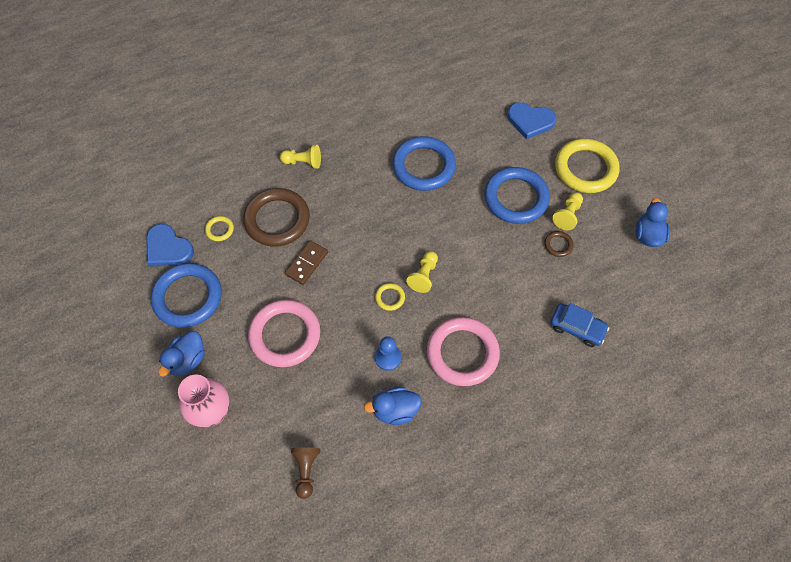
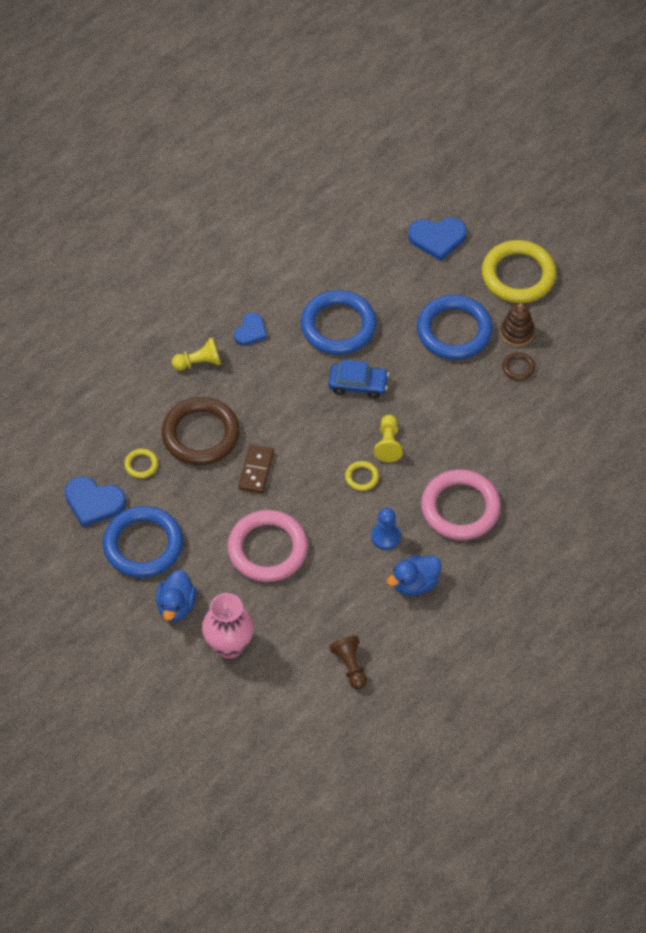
camera: 20 degrees left, 5 degrees down
blue car [551,303,609,347] -> blue car moved to [328,360,389,399]
yellow pawn [552,192,583,230] -> brown stacking toy [501,303,534,347]
blue duck [636,198,670,247] -> none
none -> blue heart [234,313,267,345]

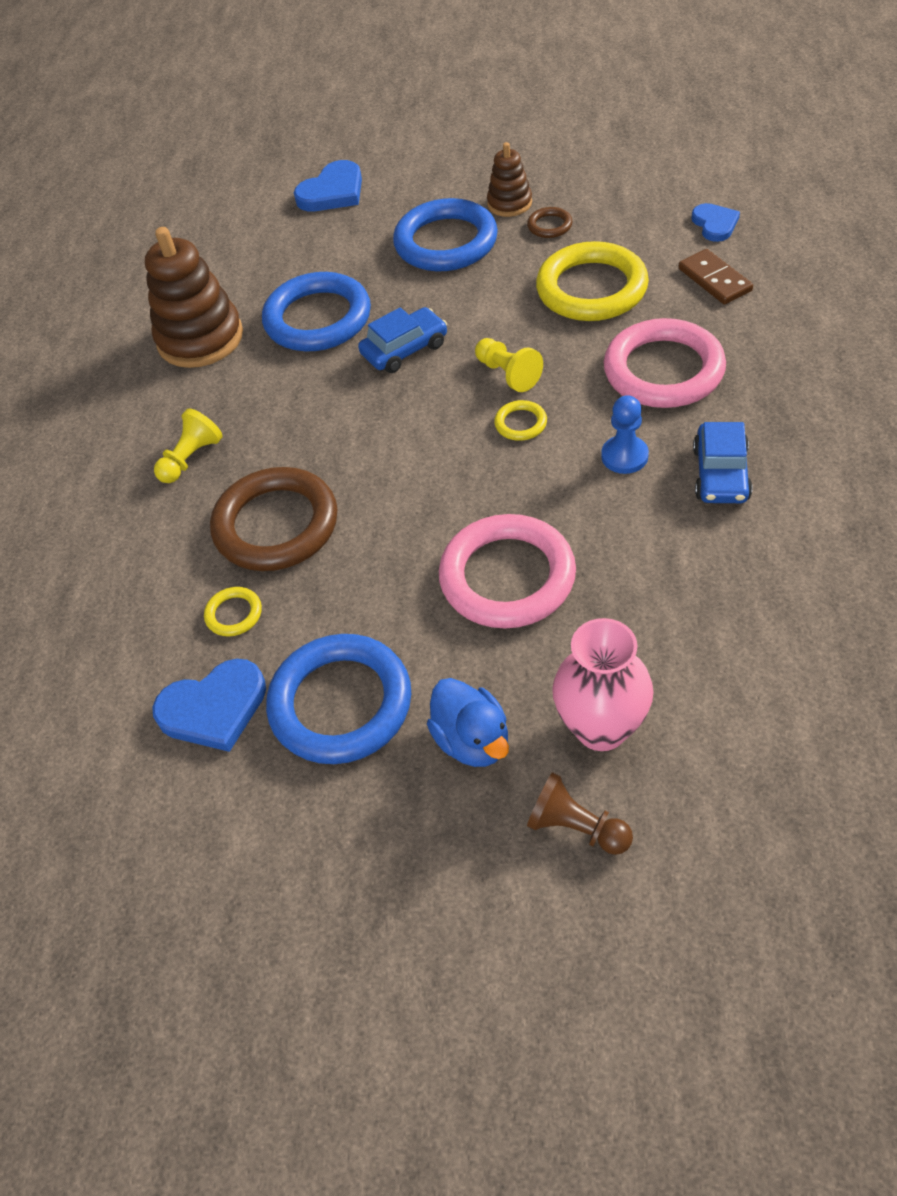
camera: 35 degrees left, 5 degrees down
blue heart [234,313,267,345] -> blue heart moved to [691,203,740,242]
brown domino [238,444,274,494] -> brown domino moved to [679,249,753,305]
brown pawn [329,636,367,689] -> brown pawn moved to [527,772,633,855]
blue duck [387,555,441,596] -> blue car [693,422,752,503]
yellow ring [482,240,557,303] -> yellow ring moved to [536,241,649,321]
none -> brown stacking toy [145,227,243,368]

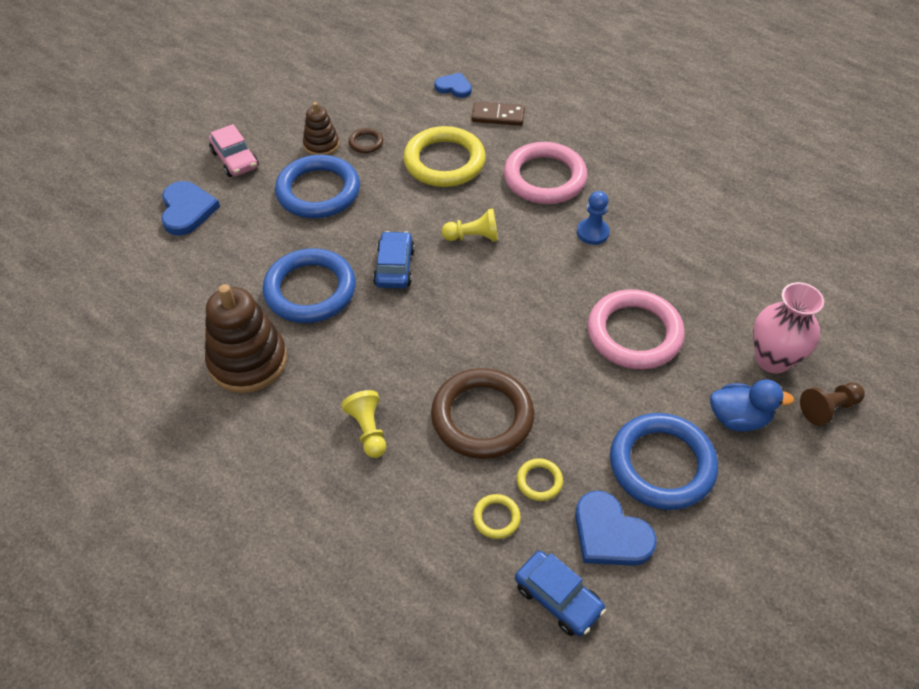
camera: 60 degrees left, 0 degrees up
blue heart [152,659,266,752] -> blue heart turned 120 degrees clockwise [575,490,657,566]
yellow ring [494,400,547,441] -> yellow ring moved to [473,494,521,539]
blue car [693,422,752,503] -> blue car moved to [515,550,606,636]
none -> pink car [209,124,259,177]

